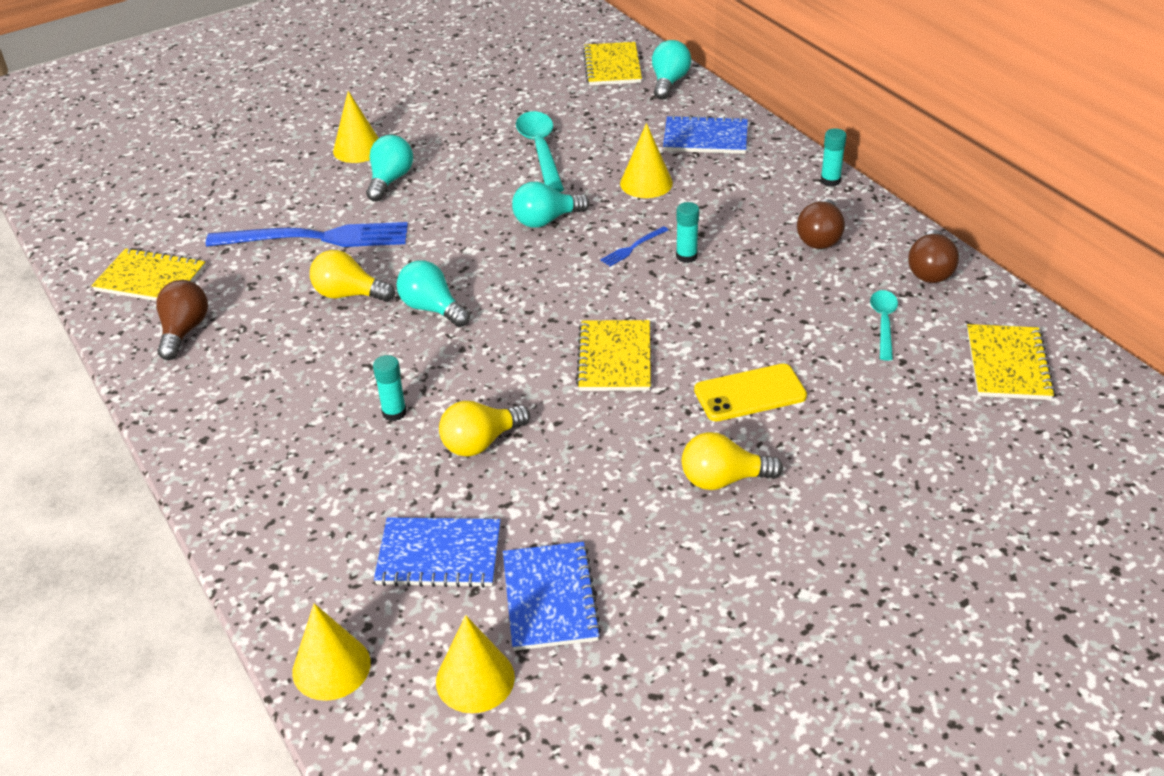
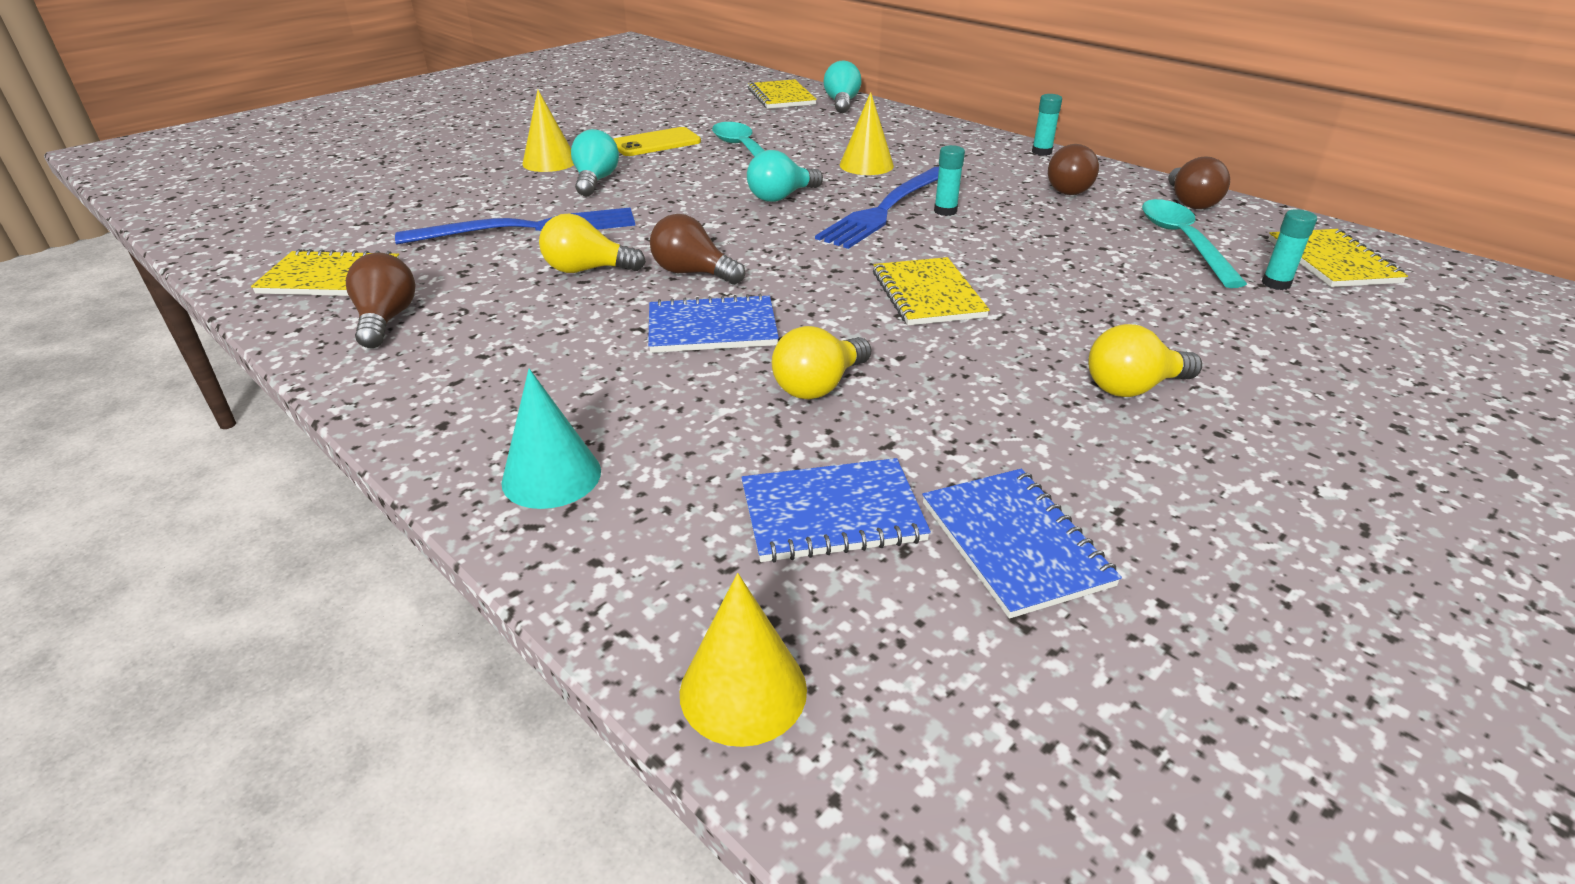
camera: 15 degrees left, 5 degrees down
turquoise glue stick [373,355,407,421] -> turquoise glue stick moved to [1261,209,1317,290]
turquoise light bulb [396,260,470,327] -> brown light bulb [650,214,745,284]
yellow cone [436,615,515,713] -> none
blue fork [600,226,668,266] -> blue fork [815,167,939,249], size x2.45
blue notebook [663,115,748,154] -> blue notebook moved to [648,294,779,353]
yellow phone [694,364,807,421] -> yellow phone moved to [613,127,701,156]
turquoise spoon [870,290,898,361] -> turquoise spoon [1142,199,1247,288], size x1.64
none -> turquoise cone [501,369,601,509]

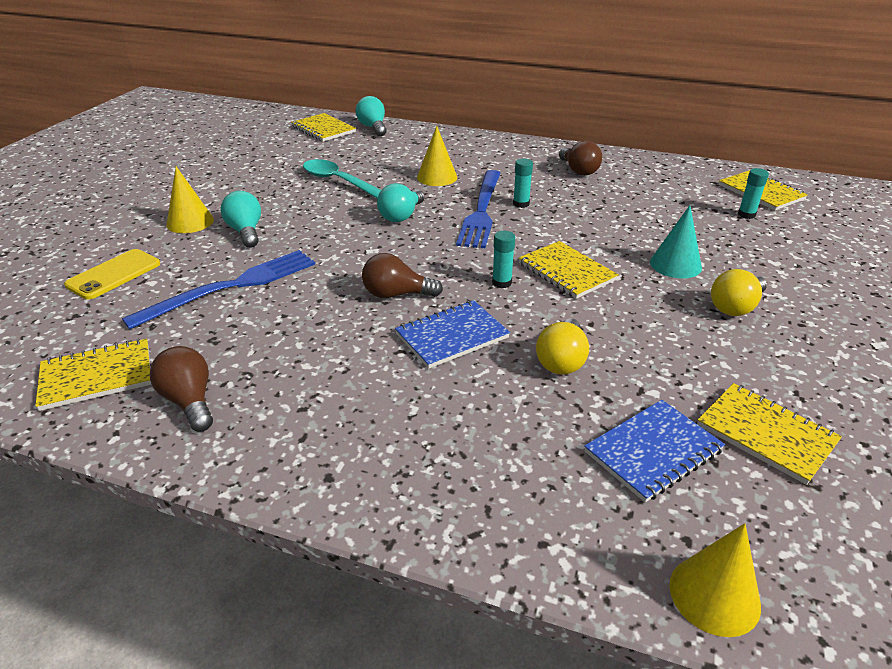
camera: 25 degrees left, 0 degrees up
turquoise cone [501,369,601,509] -> turquoise cone moved to [650,205,702,279]
yellow light bulb [539,213,646,273] -> none
yellow phone [613,127,701,156] -> yellow phone moved to [64,249,160,300]
blue notebook [922,469,1122,619] -> yellow notebook [697,383,842,485]
turquoise glue stick [1032,94,1062,156] -> turquoise glue stick moved to [492,231,515,288]
turquoise spoon [1142,199,1247,288] -> none
brown light bulb [1168,156,1230,209] -> none

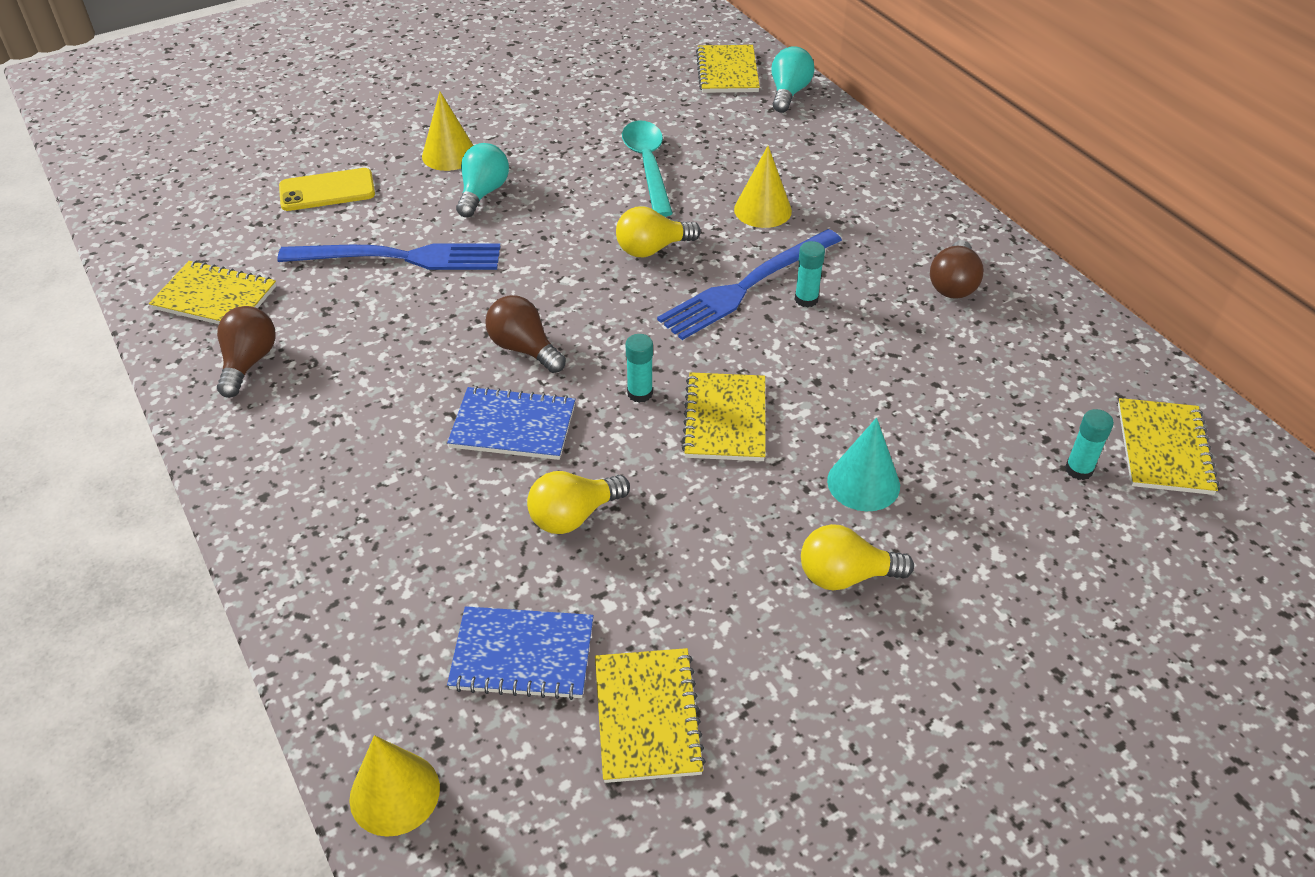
camera: 40 degrees right, 10 degrees up
turquoise light bulb [377,183,425,222] -> yellow light bulb [616,206,701,257]

